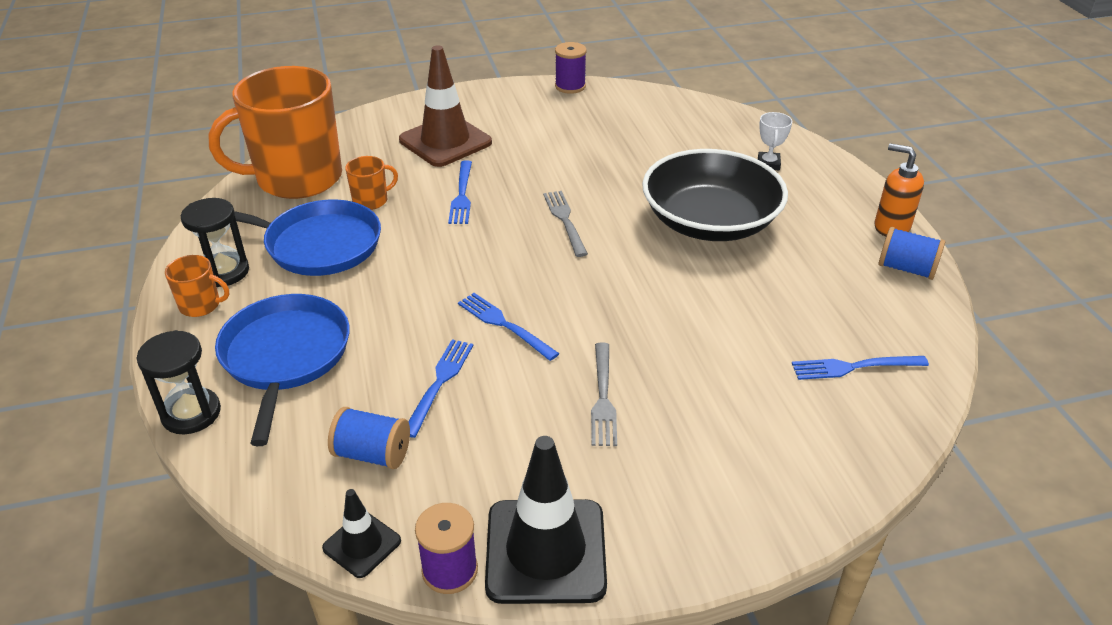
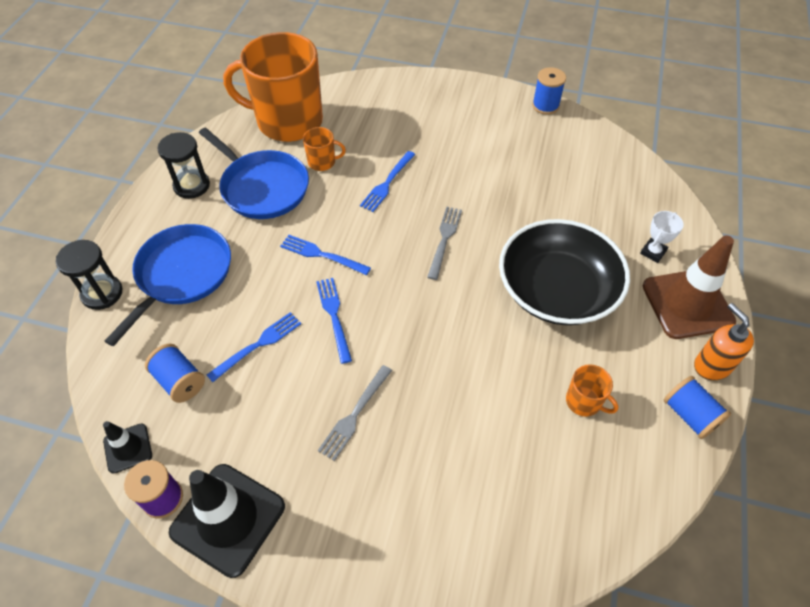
camera: 30 degrees right, 15 degrees up
orange mug [165,255,229,317] -> orange mug moved to [566,364,618,417]
brown traffic cone [399,46,492,167] -> brown traffic cone moved to [643,235,736,339]
purple spool [555,42,587,94] -> blue spool [532,67,566,115]
blue fork [792,356,929,380] -> blue fork moved to [280,235,371,275]

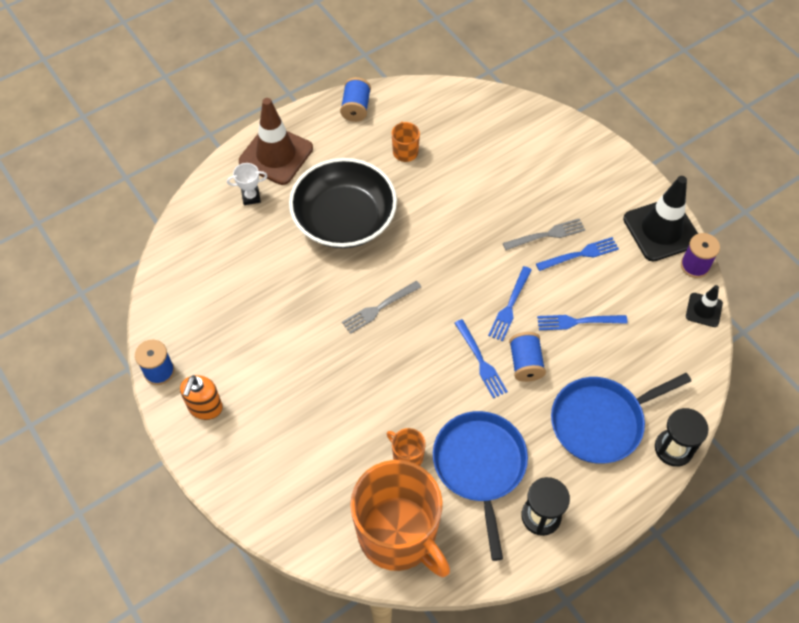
camera: 140 degrees left, 5 degrees up
blue spool [145,344,205,403] -> blue spool moved to [509,332,546,382]
blue fork [360,151,416,212] -> blue fork moved to [536,237,619,271]
orange soap dispenser [694,303,754,380] -> orange soap dispenser moved to [180,375,223,420]

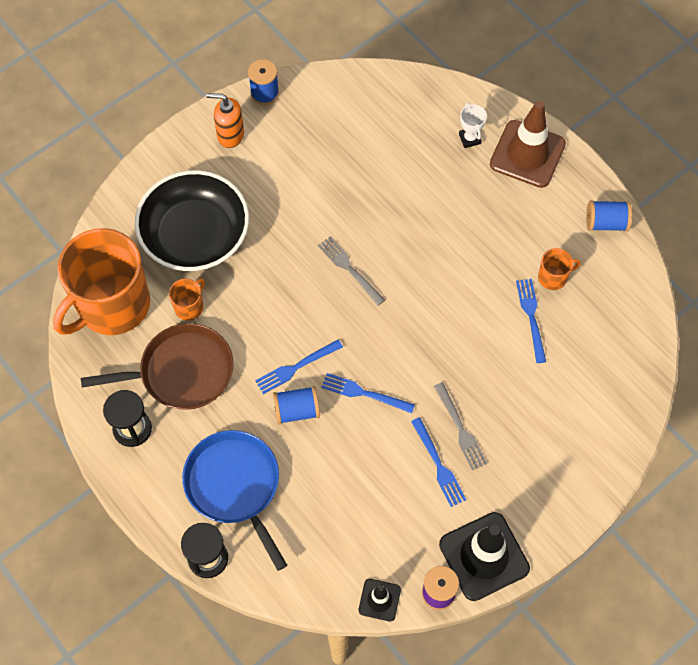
camera: 85 degrees right, 5 degrees up
black bowl [289,158,397,248] -> black bowl moved to [135,170,249,271]
blue pan [433,411,528,561] -> brown pan [81,323,234,410]
blue fork [537,315,628,330] -> blue fork moved to [516,279,546,363]

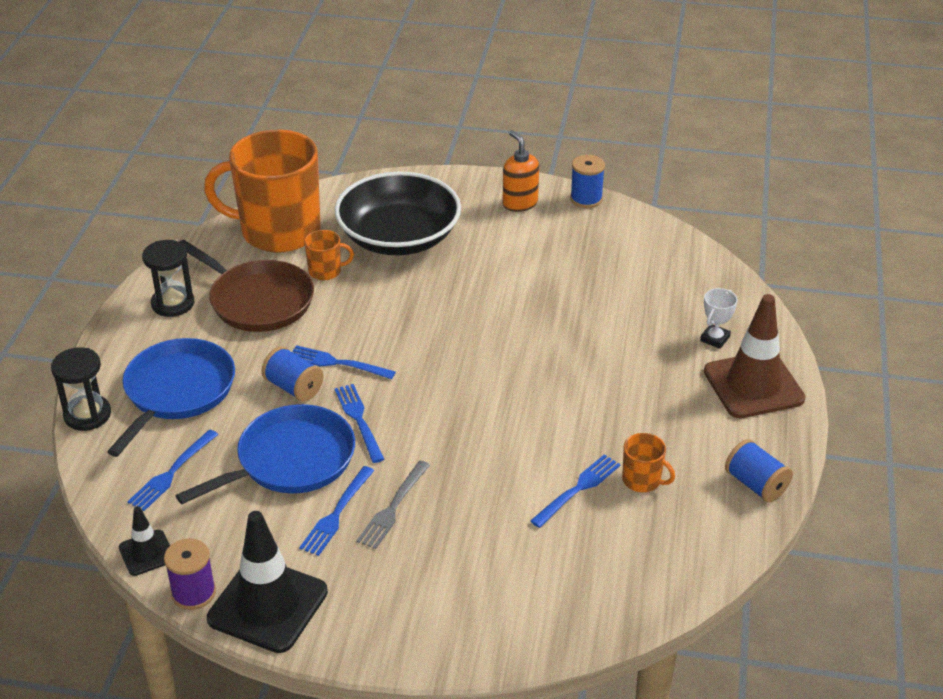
camera: 50 degrees right, 25 degrees down
grey fork [318,237,385,306] -> none
none -> blue fork [127,429,218,511]
none -> blue pan [175,404,355,504]

